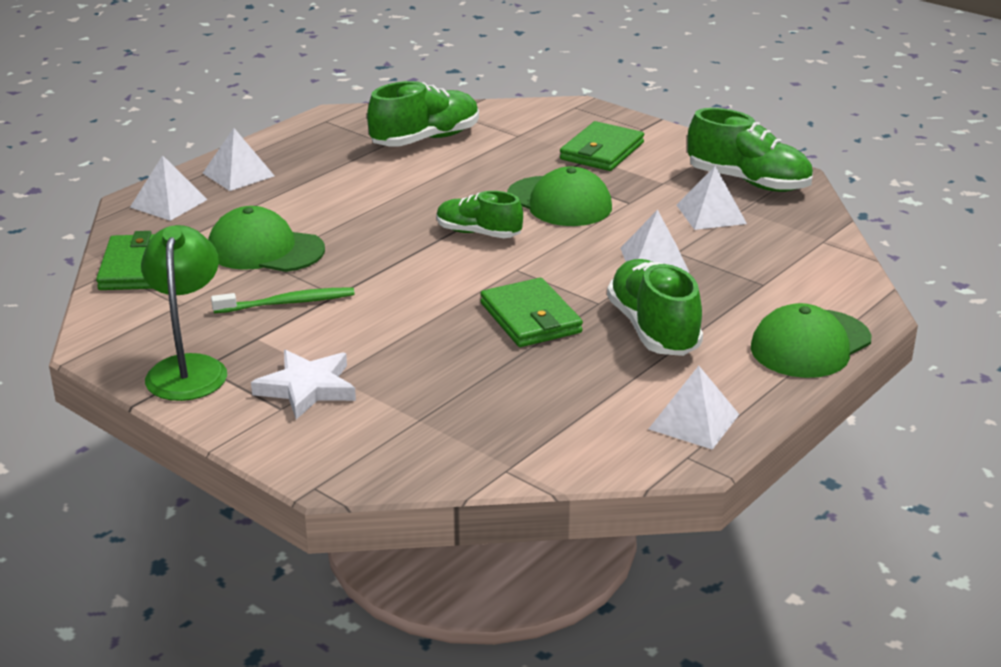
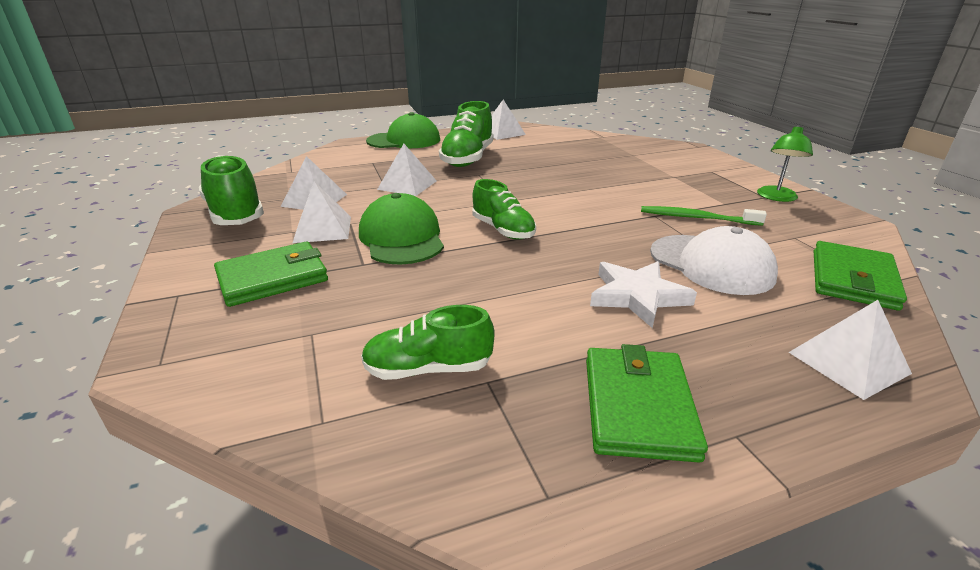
camera: 150 degrees left, 0 degrees up
green lamp [141,225,227,401] -> green lamp [757,125,813,202], size x0.67
white pyramid [203,128,275,191] -> white pyramid moved to [293,181,351,243]
green cap [208,206,325,272] -> white cap [650,226,778,295]
white star [251,350,356,419] -> white star moved to [590,261,697,328]
green shoe [367,81,479,147] -> green shoe [361,305,495,380], size x0.66
green wallet [480,278,583,347] -> green wallet moved to [586,344,708,463]

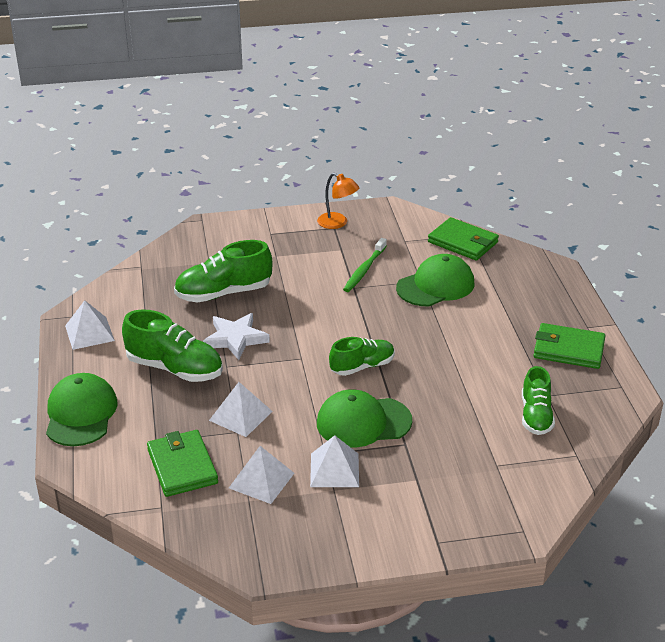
camera: 80 degrees left, 5 degrees up
green shoe [199,155,264,225] -> green shoe moved to [174,240,272,303]
green wallet [214,241,328,307] -> green wallet moved to [147,430,218,497]
white star [590,261,697,328] -> white star moved to [203,313,270,360]
white cap [650,226,778,295] -> green cap [396,254,474,306]
green lamp [757,125,813,202] -> orange lamp [317,173,360,229]
white pyramid [789,300,912,400] -> none

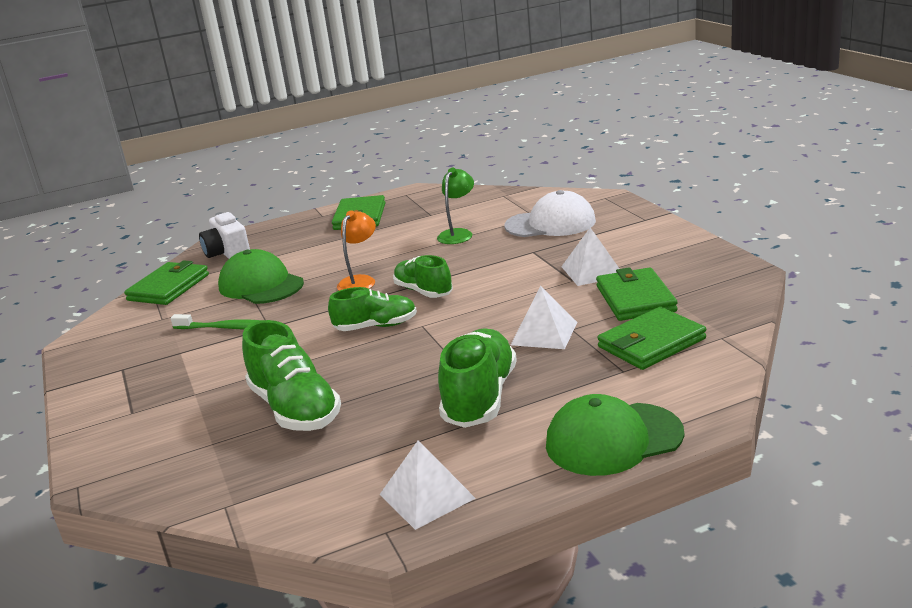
camera: 100 degrees left, 10 degrees down
white star [203,313,270,360] -> none
white pyramid [229,446,294,504] -> green wallet [596,267,678,321]
orange lamp [317,173,360,229] -> orange lamp moved to [337,210,376,291]
green cap [317,389,412,448] -> none
green shoe [522,366,555,435] -> green shoe moved to [328,287,417,331]
none -> white camera [199,212,250,259]
none -> green lamp [437,168,474,244]
none -> white cap [504,190,596,237]

